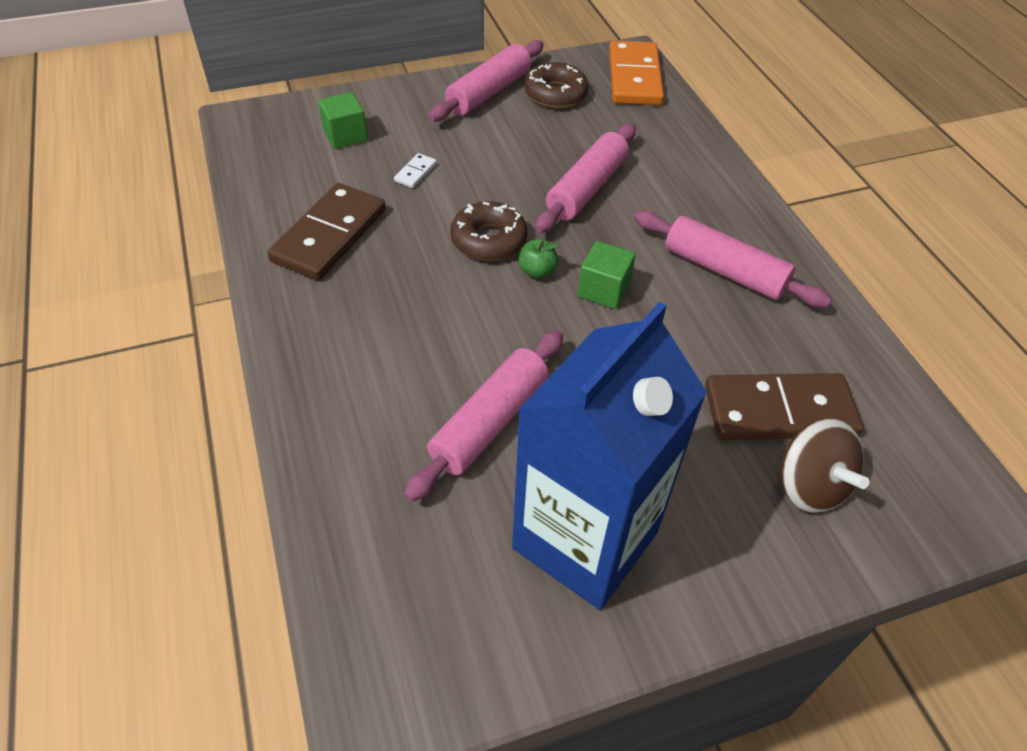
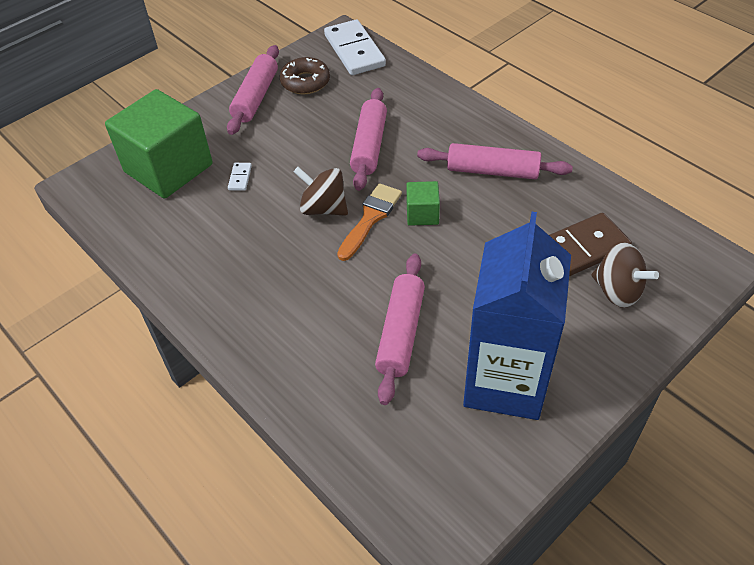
camera: 20 degrees left, 0 degrees up
brown domino [267,183,386,281] -> none
green cube [318,92,368,149] -> green cube [105,89,213,198], size x2.24
brown donut [450,201,527,261] -> brown spinning top [293,167,348,216]
green apple [518,240,559,279] -> orange brush [337,183,402,261]
orange domino [609,40,664,106] -> white domino [324,20,386,75]

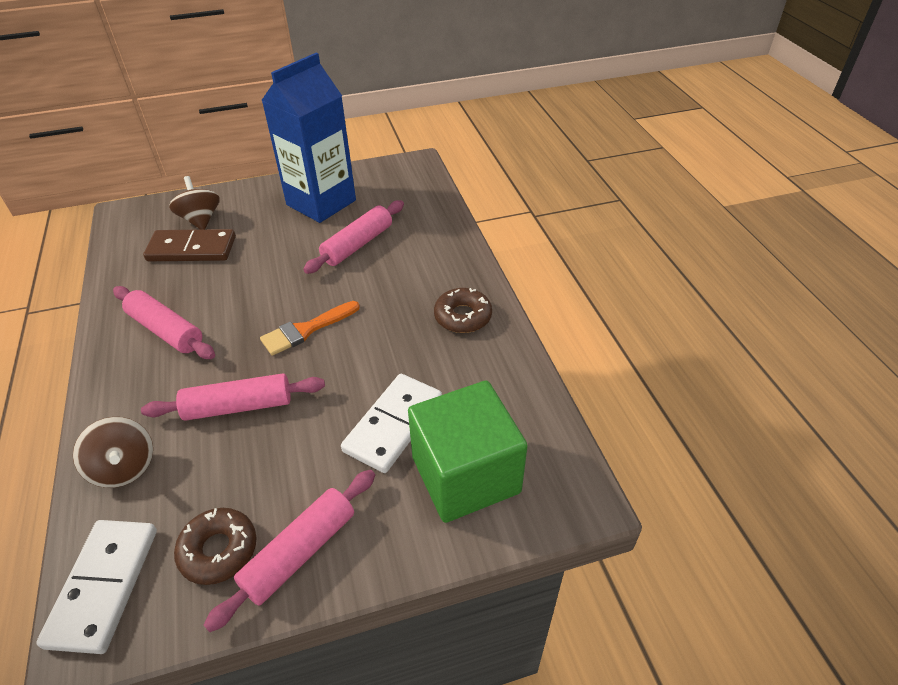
camera: 155 degrees left, 5 degrees down
white domino [228,163,252,191] -> white domino [341,374,442,473], size x2.43
brown spinning top [293,167,348,216] -> brown spinning top moved to [73,417,153,488]
pink rolling pin [350,88,387,191] -> pink rolling pin turned 45 degrees clockwise [141,373,325,421]
green cube [406,181,440,226] -> none
none -> brown donut [434,288,492,333]

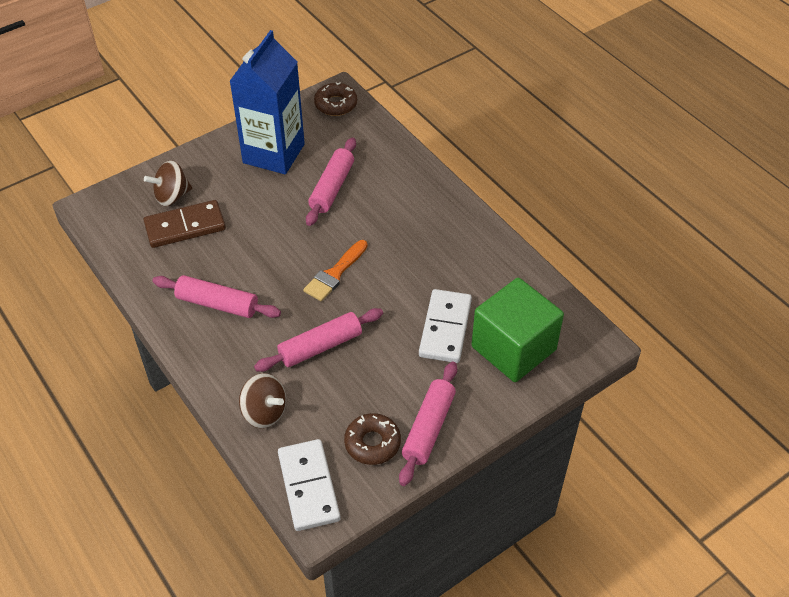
camera: 20 degrees left, 5 degrees up
brown spinning top [169,176,220,229] -> brown spinning top turned 75 degrees counterclockwise [144,160,192,206]
brown donut [434,288,492,333] -> brown donut moved to [314,82,357,116]

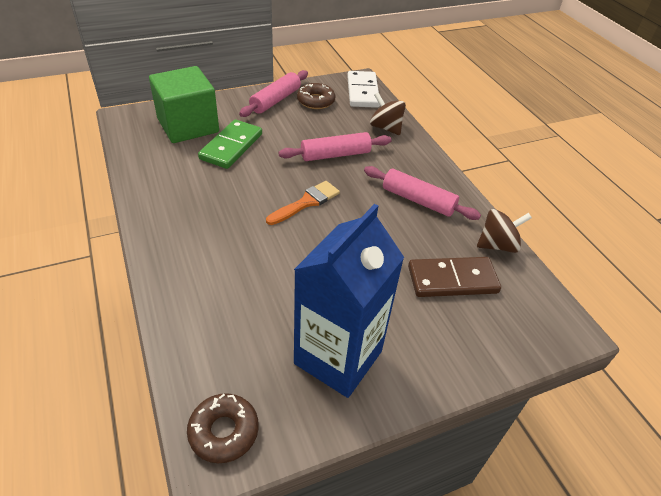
camera: 170 degrees left, 5 degrees down
brown spinning top [144,160,192,206] -> brown spinning top moved to [477,209,532,253]
pink rolling pin [306,138,356,226] -> none
white domino [419,289,472,363] -> green domino [198,119,262,169]

